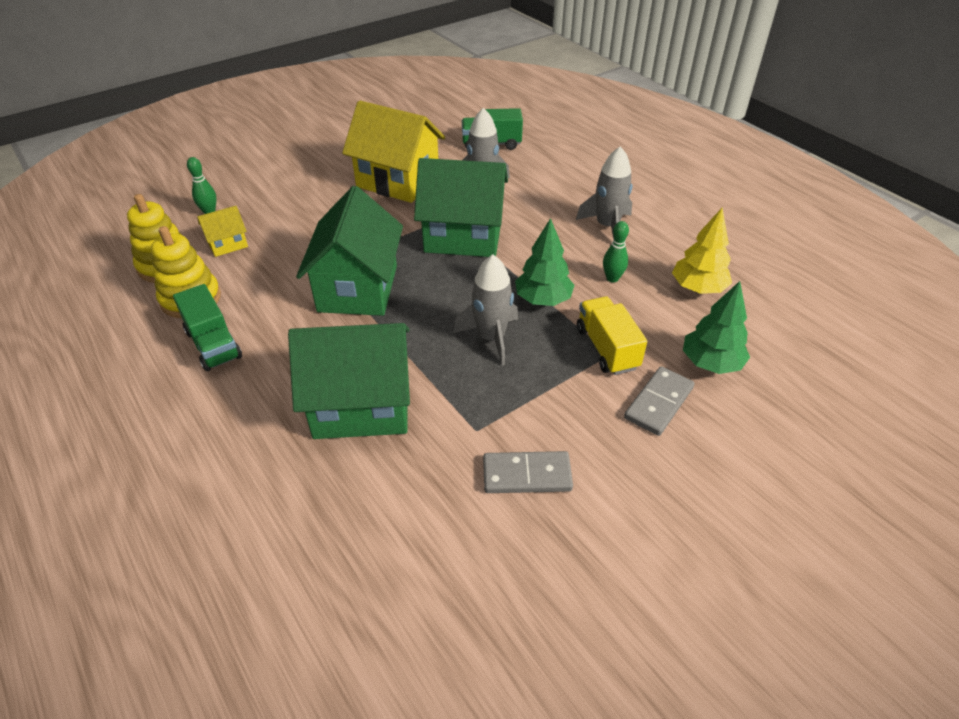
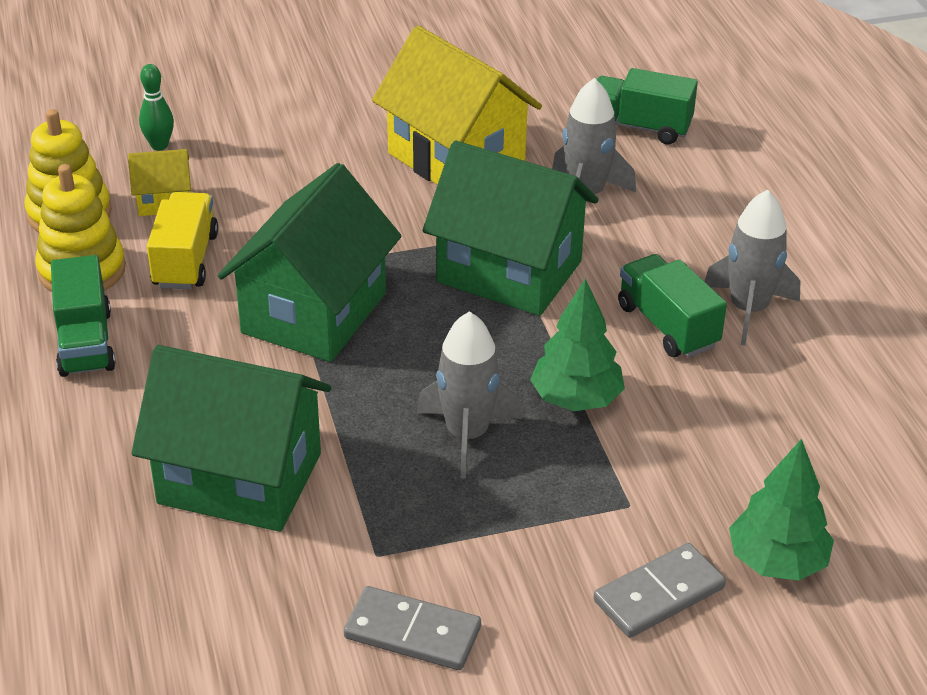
camera: 20 degrees right, 5 degrees down
yellow truck [577,297,647,375] -> yellow truck moved to [147,192,218,289]
green bowling pin [603,221,629,283] -> none
yellow tree [672,208,732,294] -> none
none -> green truck [618,254,727,358]

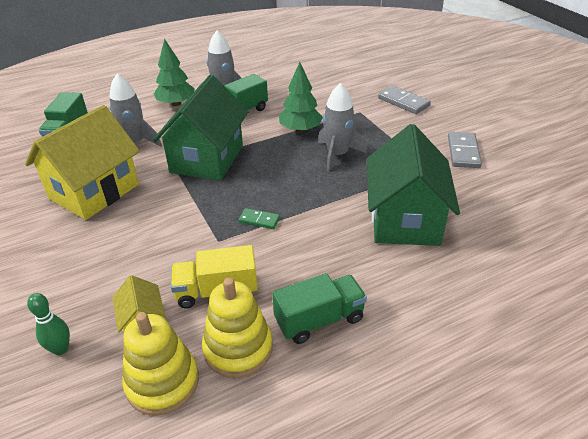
camera: 100 degrees left, 0 degrees up
green house [218,163,401,362] -> green domino [239,208,280,229]
green tree [729,439,834,581] -> green tree moved to [154,38,195,106]

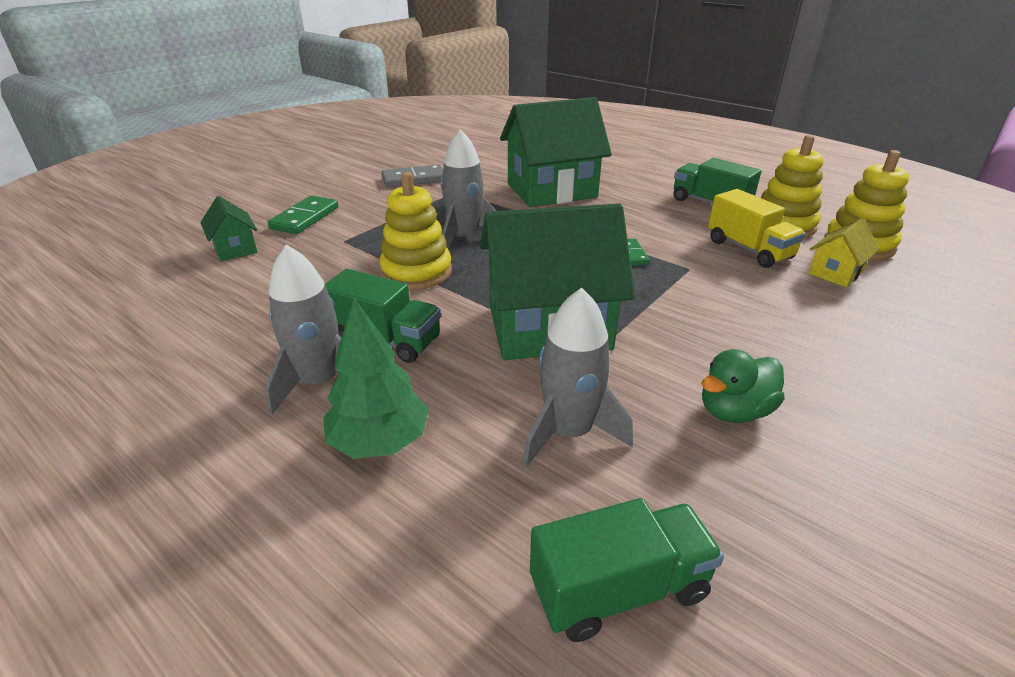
camera: 115 degrees left, 5 degrees down
yellow house [25,105,140,220] -> green duck [701,349,784,423]
green bowling pin [27,293,70,355] -> none
green tree [279,62,323,133] -> yellow stacking toy [379,172,452,290]
grey domino [378,86,431,114] -> green domino [268,196,339,234]
none -> green house [200,196,258,261]

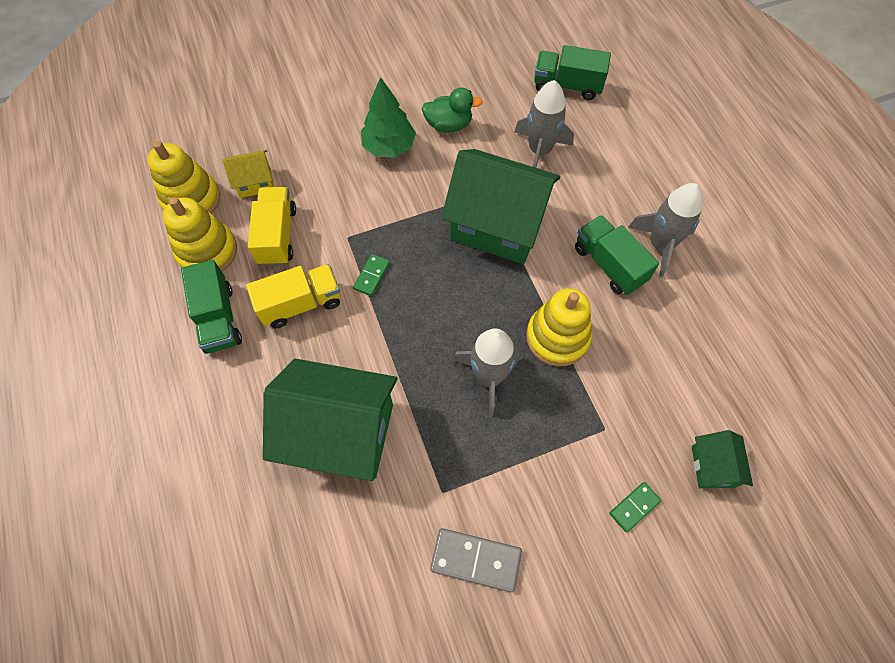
camera: 150 degrees left, 30 degrees up
green domino [268,196,339,234] -> green domino [609,482,661,533], size x0.60
green tree [323,298,429,459] -> green tree moved to [361,77,416,157]
none -> yellow truck [246,264,341,328]

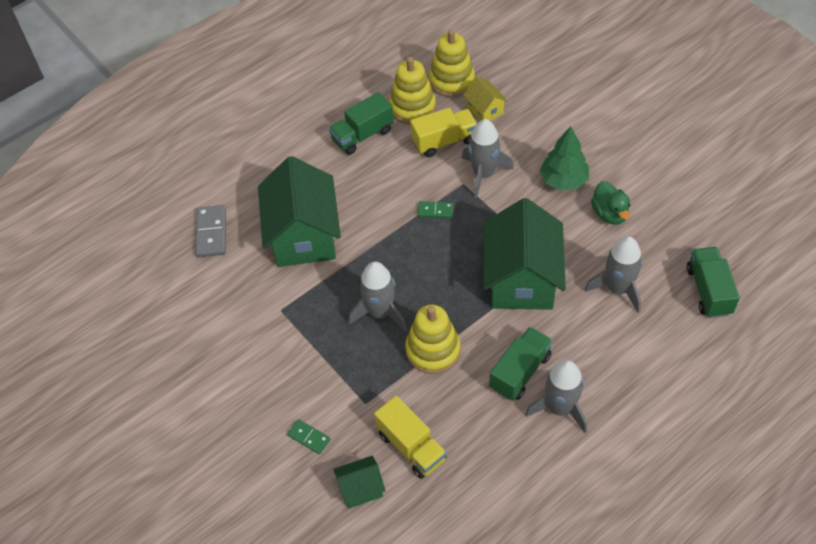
camera: 75 degrees right, 10 degrees down
yellow truck [246,264,341,328] -> yellow truck moved to [374,396,447,479]
grey domino [430,528,522,592] -> grey domino moved to [196,205,226,257]
none -> grey rocket [461,119,514,198]

